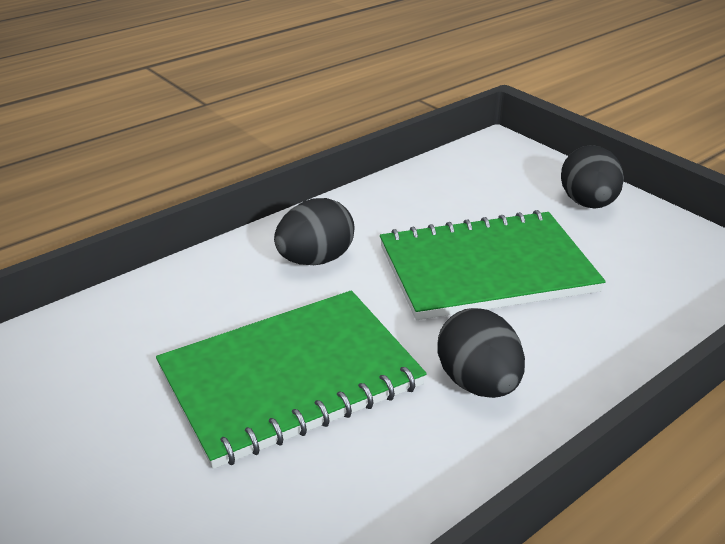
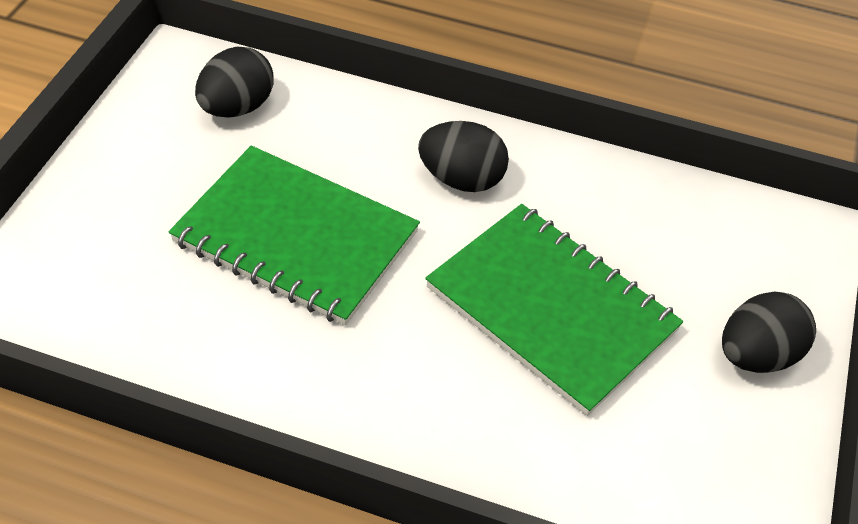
camera: 55 degrees right, 15 degrees up
black egg [437,308,525,398] -> black egg moved to [195,47,274,118]

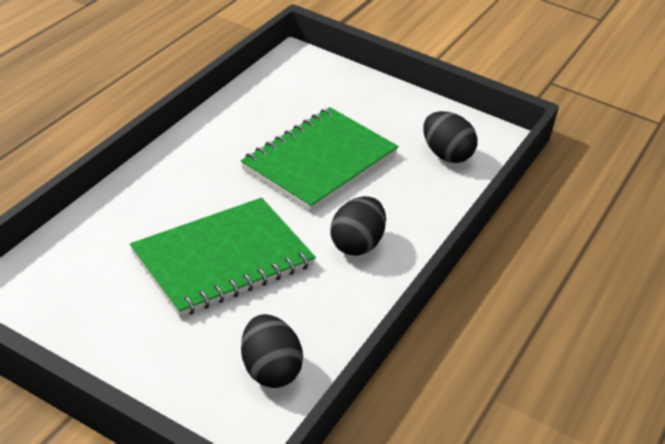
camera: 100 degrees right, 10 degrees down
black egg [722,291,816,373] -> black egg moved to [241,314,303,388]

